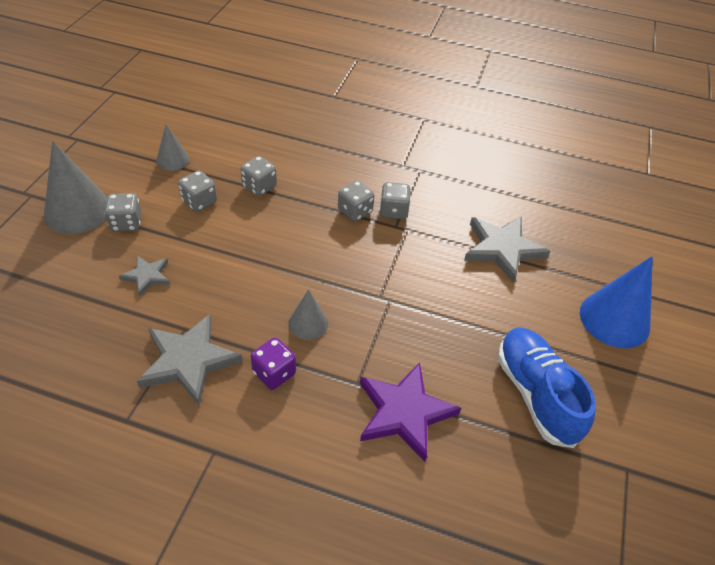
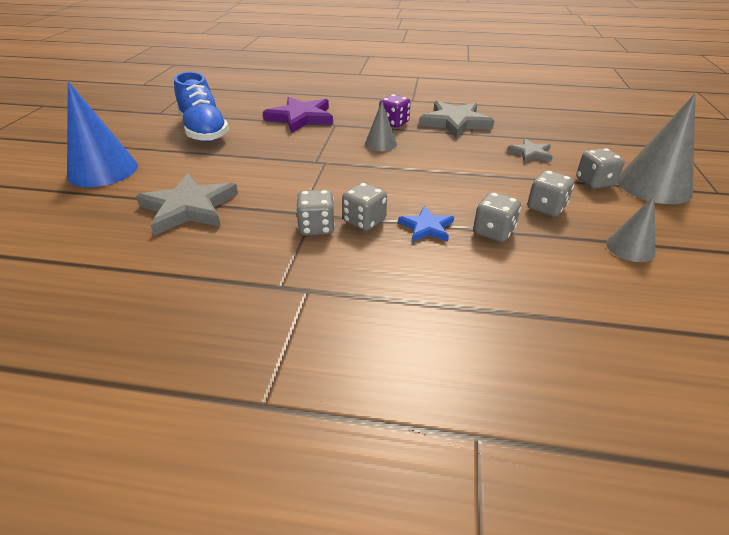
camera: 175 degrees right, 10 degrees down
none -> blue star [398,206,454,242]

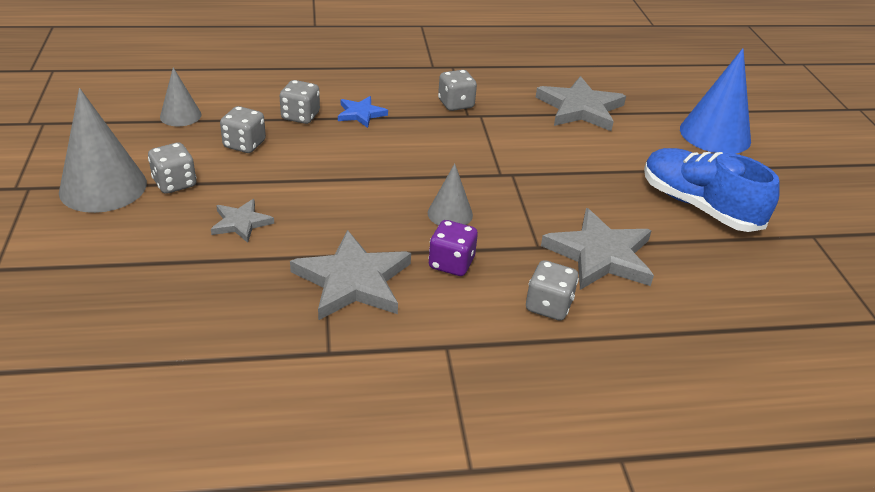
camera: 160 degrees right, 0 degrees up
purple star [263,97,333,133] -> grey star [541,208,654,290]
grey dice [342,182,387,231] -> grey dice moved to [526,260,579,321]

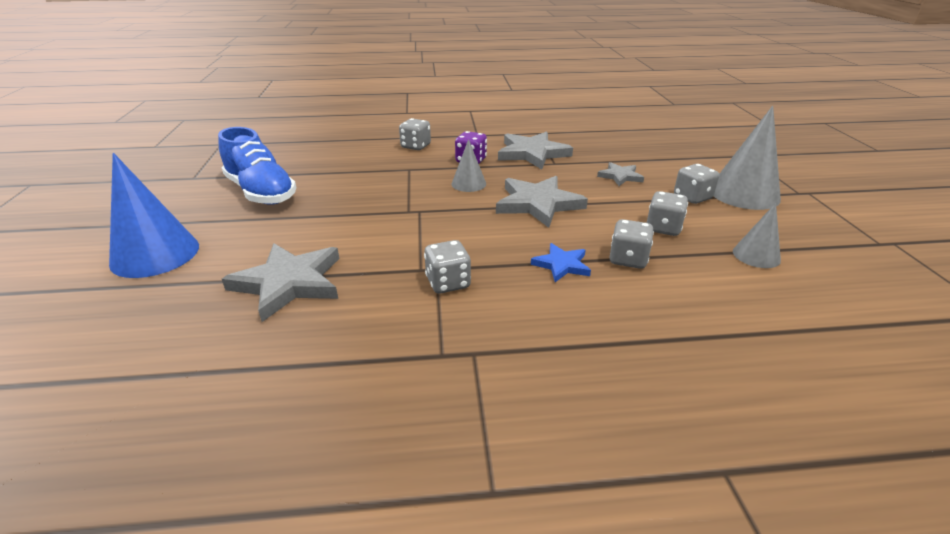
camera: 175 degrees left, 5 degrees down
grey star [541,208,654,290] -> grey star moved to [496,176,588,228]

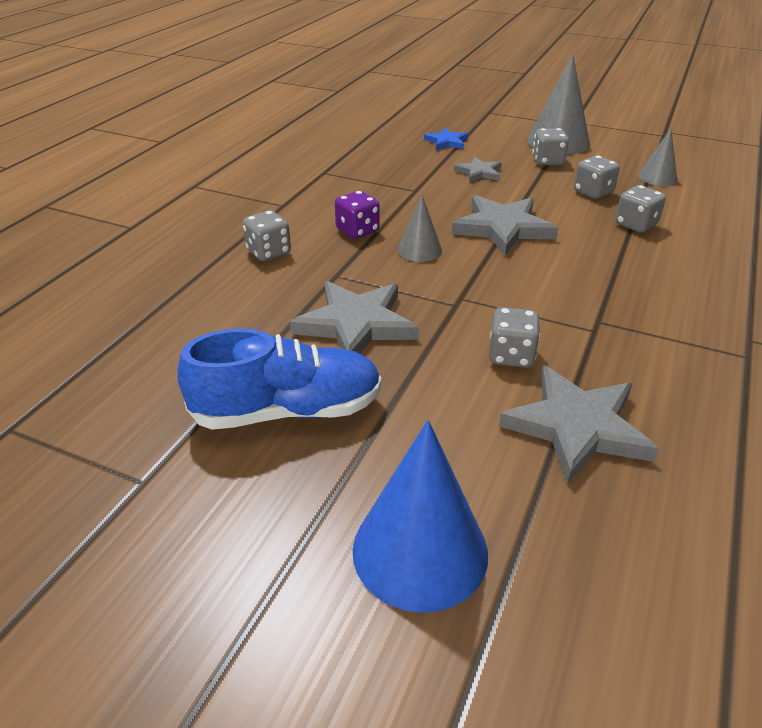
camera: 60 degrees left, 5 degrees up
grey dice [424,240,471,294] -> grey dice moved to [489,307,540,368]
grey star [498,131,573,169] -> grey star moved to [290,281,419,354]
blue star [531,243,591,282] -> blue star moved to [424,128,468,150]

